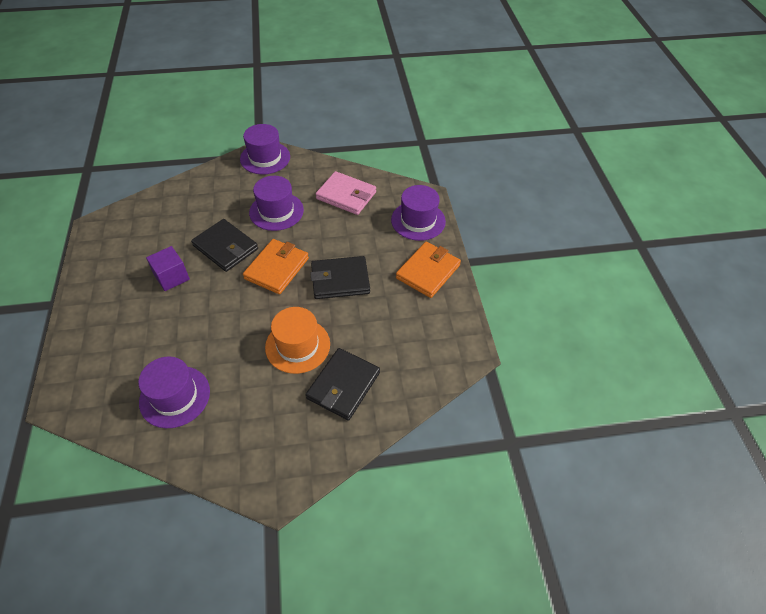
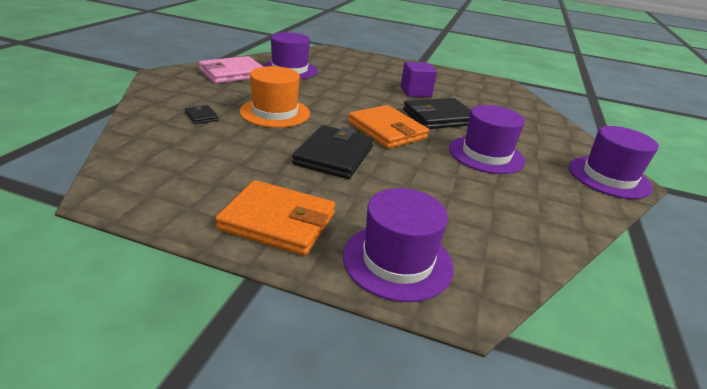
camera: 115 degrees right, 20 degrees down
black wallet [306,348,380,420] -> black wallet [185,105,219,124], size x0.45
pink wallet [316,171,376,215] -> pink wallet moved to [199,56,263,83]
orange wallet [396,242,461,298] -> orange wallet turned 45 degrees counterclockwise [215,180,335,256]

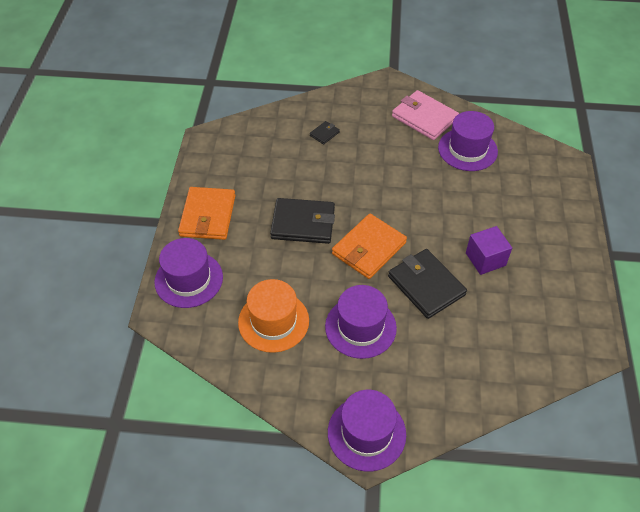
camera: 80 degrees right, 20 degrees up
orange hat [239,66,310,128] -> orange hat moved to [238,279,309,353]

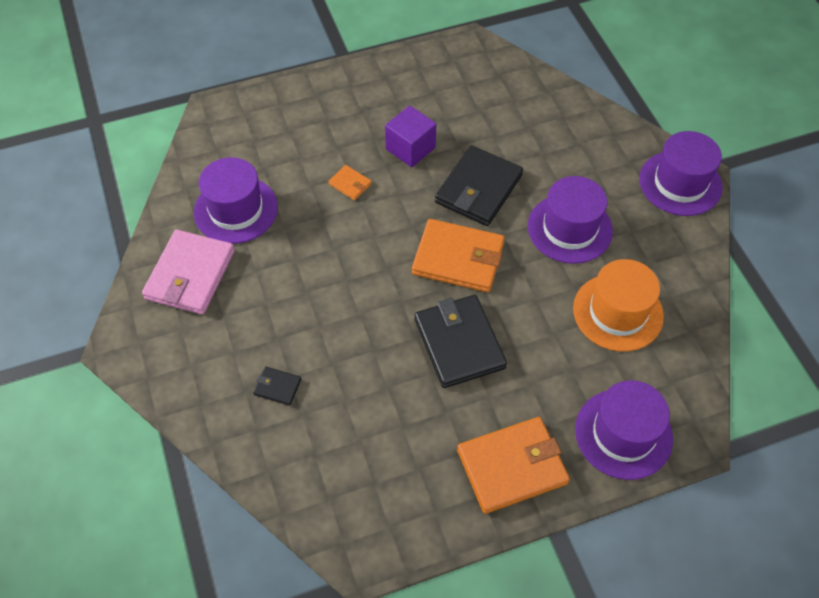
camera: 115 degrees left, 5 degrees up
none -> orange wallet [328,165,372,200]

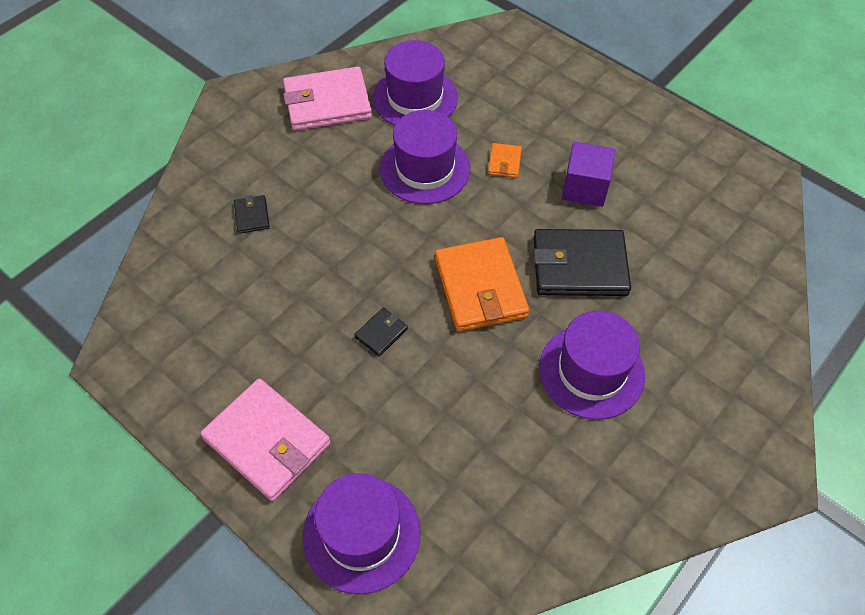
camera: 60 degrees right, 0 degrees up
black wallet [415,295,507,388] -> black wallet [354,307,408,357], size x0.45
orange wallet [457,417,570,514] -> pink wallet [200,378,331,501]
orange hat [573,259,664,352] -> none
purple hat [639,131,723,216] -> purple hat moved to [380,110,470,204]

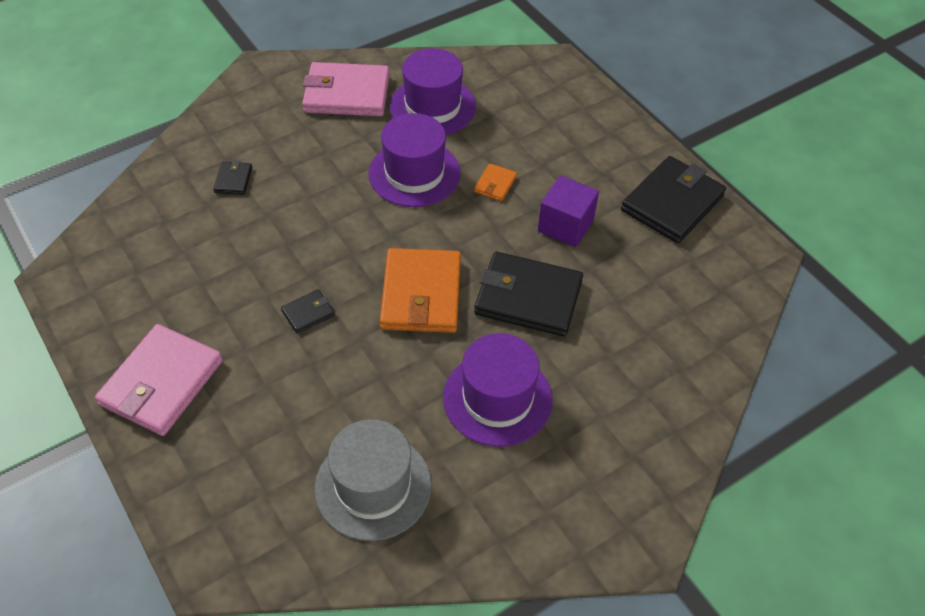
camera: 15 degrees right, 5 degrees down
pink wallet [200,378,331,501] -> pink wallet turned 60 degrees clockwise [95,324,223,436]
purple hat [303,473,421,594] -> none
none -> grey hat [315,419,432,541]
none -> black wallet [621,156,726,244]

